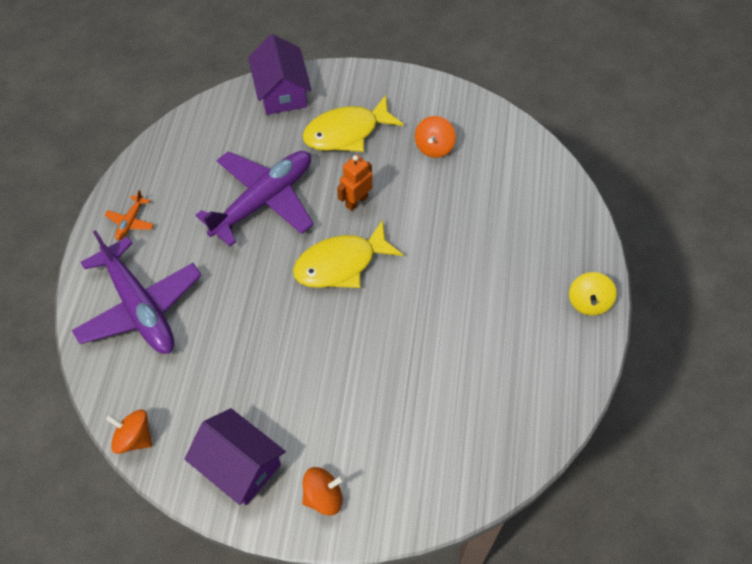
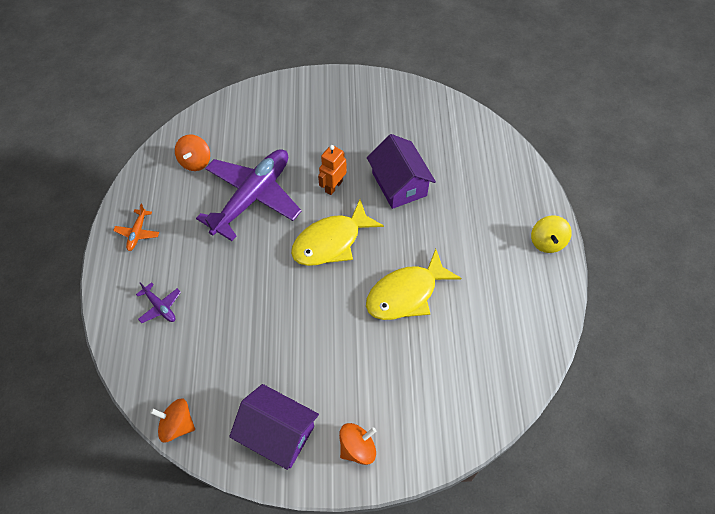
camera: 10 degrees left, 0 degrees up
purple plane [72,230,201,354] -> purple plane [136,282,181,323], size x0.40
purple house [248,34,312,115] -> purple house moved to [367,134,436,209]
yellow fish [303,95,404,152] -> yellow fish moved to [366,249,462,320]
orange spinning top [415,116,456,158] -> orange spinning top moved to [175,134,210,171]

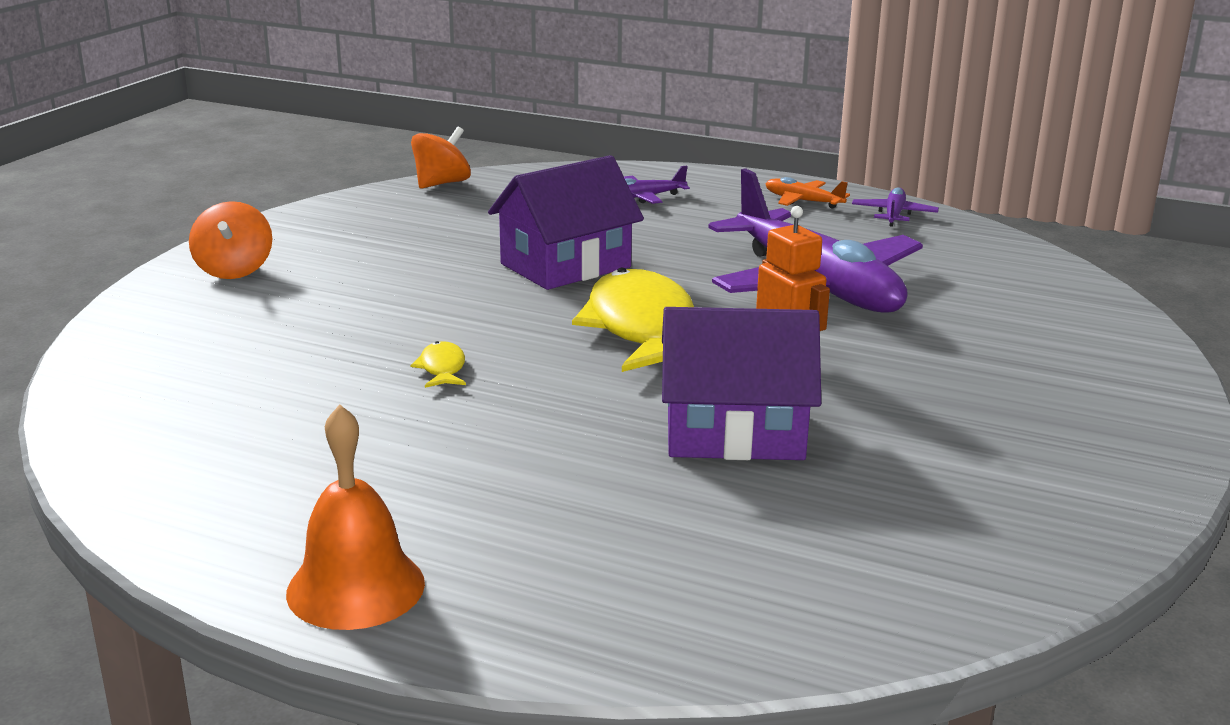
camera: 115 degrees right, 35 degrees down
orange spinning top [175,134,210,171] -> none
purple house [229,384,319,470] -> purple house moved to [488,155,644,290]
yellow fish [366,249,462,320] -> yellow fish [411,341,466,388], size x0.40
yellow spinning top [531,215,572,253] -> orange bell [286,404,425,630]
none -> purple plane [852,187,939,227]

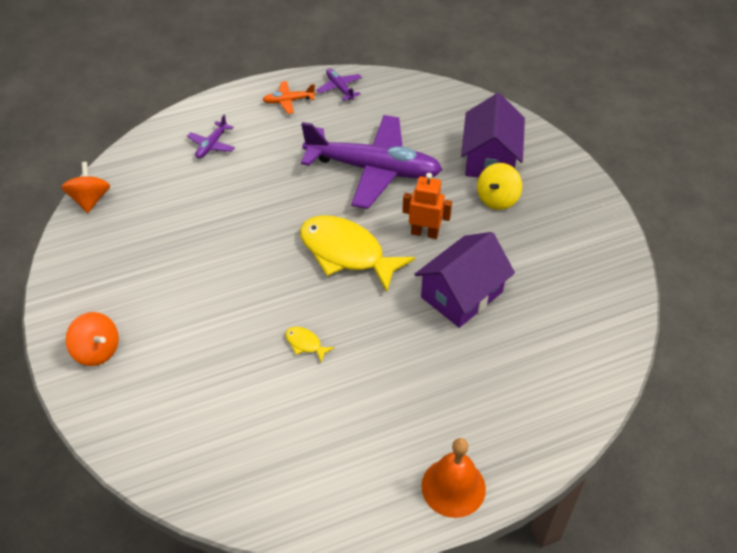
camera: 45 degrees left, 25 degrees up
purple house [488,155,644,290] -> purple house moved to [461,93,525,177]
none -> yellow spinning top [477,163,522,210]

